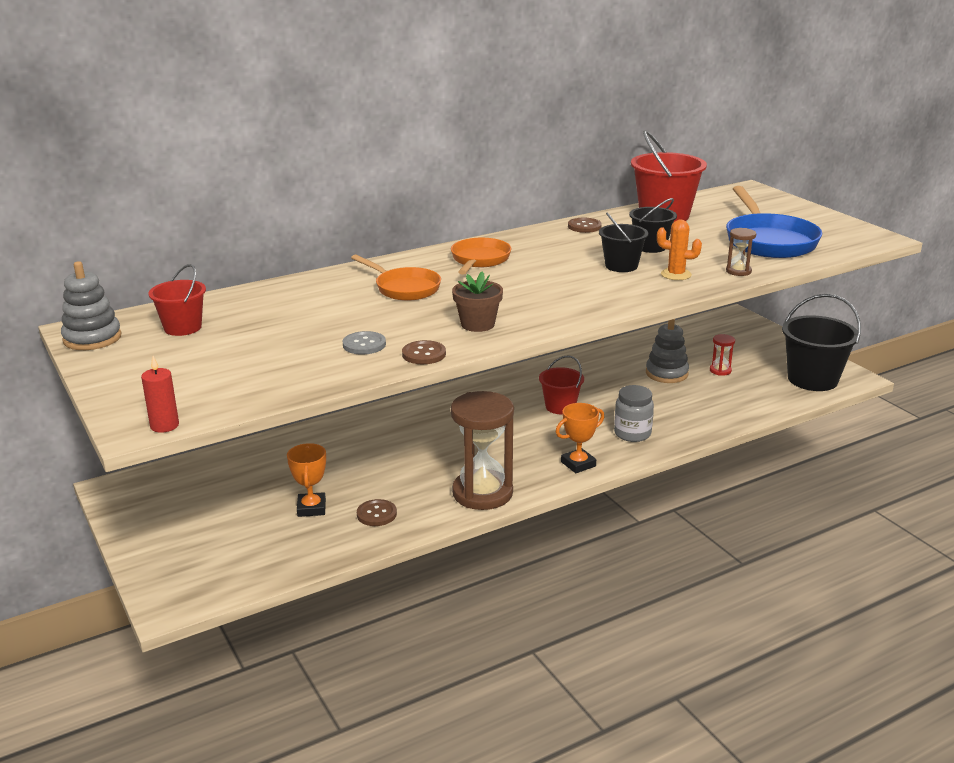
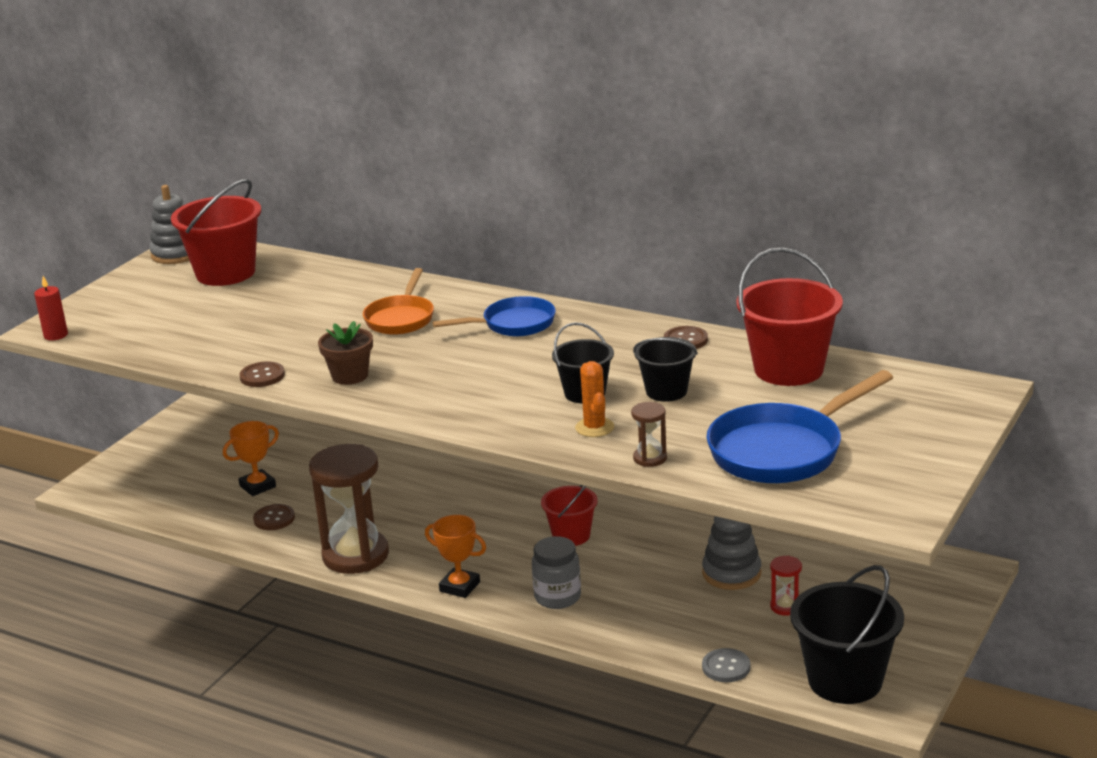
camera: 60 degrees right, 0 degrees up
red bucket [148,264,206,336] -> red bucket [171,179,261,286], size x1.70
grey button [343,331,386,355] -> grey button moved to [702,648,750,682]
orange pan [451,238,511,275] -> blue pan [432,296,556,336]

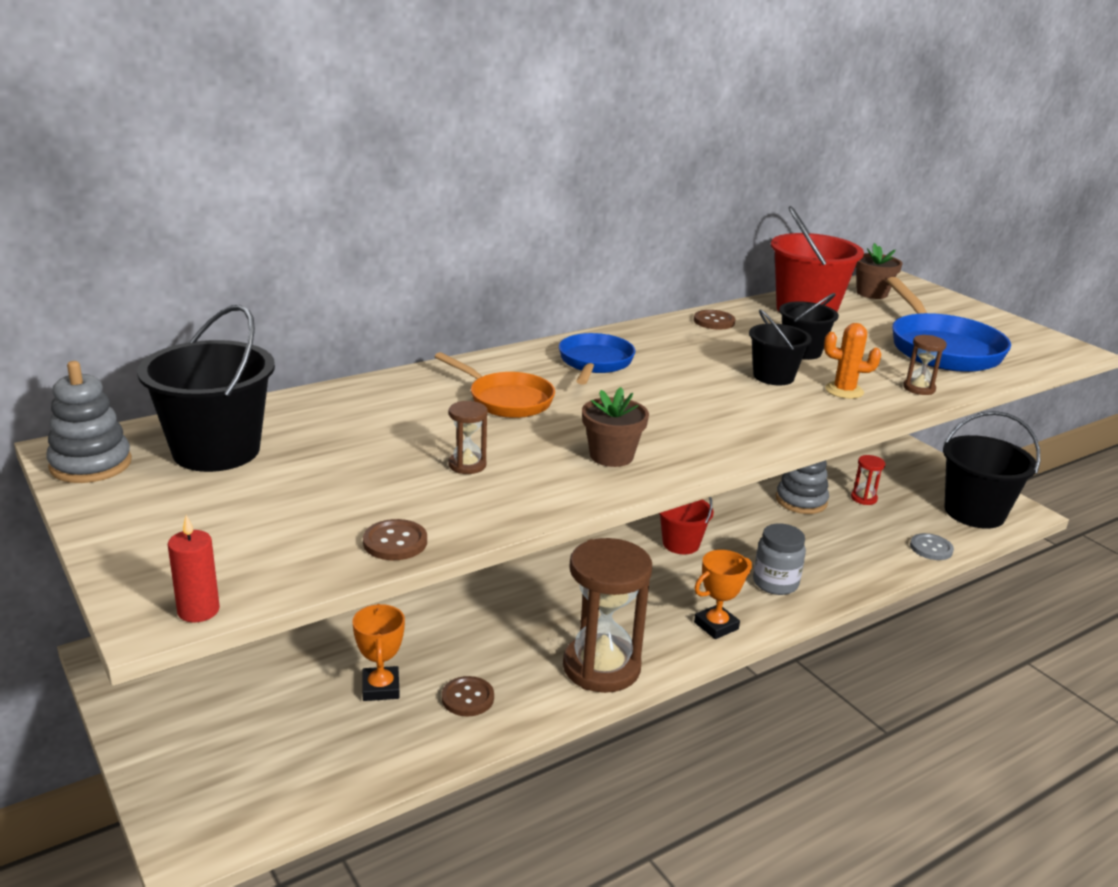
camera: 65 degrees left, 0 degrees up
red bucket [171,179,261,286] -> black bucket [137,305,275,472]
brown button [240,361,285,387] -> brown button moved to [363,519,427,560]
none -> brown hourglass [448,401,488,474]
none -> brown flower pot [855,243,902,299]

